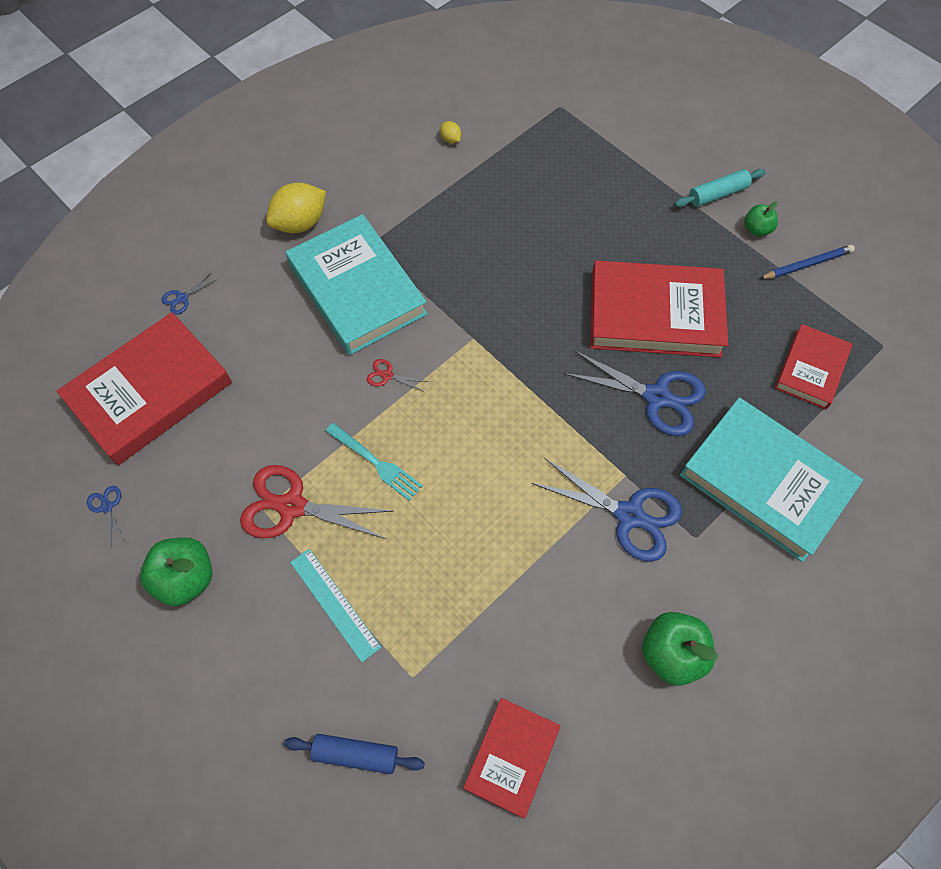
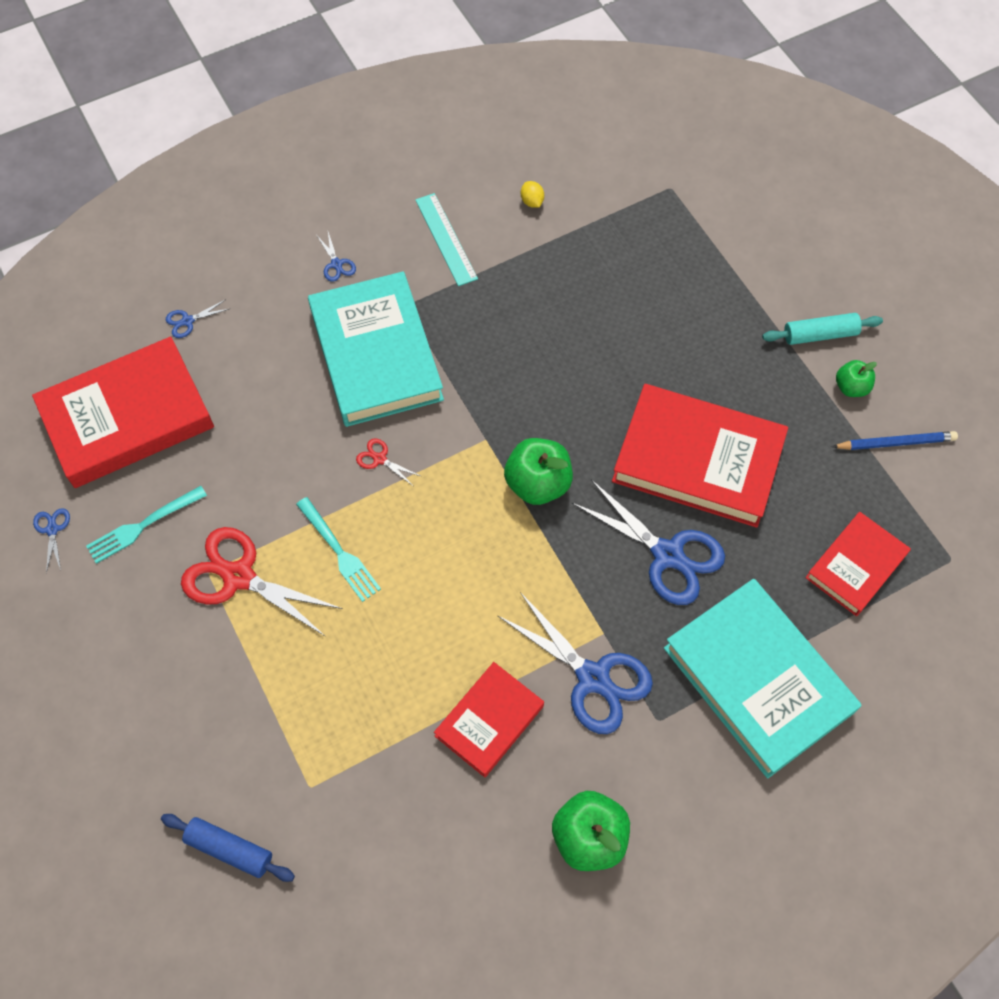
camera: 15 degrees right, 0 degrees up
green apple [140,537,213,606] -> green apple moved to [504,438,573,505]
yellow lemon [266,183,326,233] -> blue scissors [317,232,356,282]
turquoise ruler [290,549,381,662] -> turquoise ruler moved to [415,193,478,286]
red book [463,698,560,818] -> red book moved to [434,662,544,777]
none -> turquoise fork [86,486,207,564]

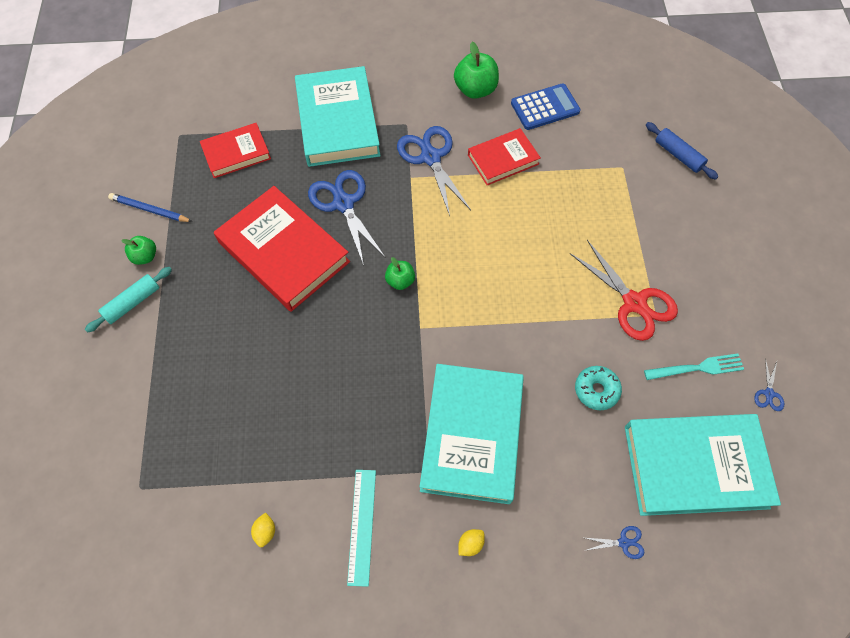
camera: 155 degrees left, 0 degrees up
red book [32,337,214,488] -> turquoise book [625,414,781,516]
turquoise fork [296,497,381,602] -> none
blue scissors [317,232,356,282] -> yellow lemon [458,529,485,556]
red scissors [356,438,420,486] -> none
green apple [504,438,573,505] -> green apple [385,257,415,290], size x0.58
turquoise rolling pin [762,313,883,345] -> turquoise rolling pin turned 60 degrees counterclockwise [85,267,172,333]
none -> blue calculator [511,83,581,130]
none -> turquoise donut [575,366,622,410]

